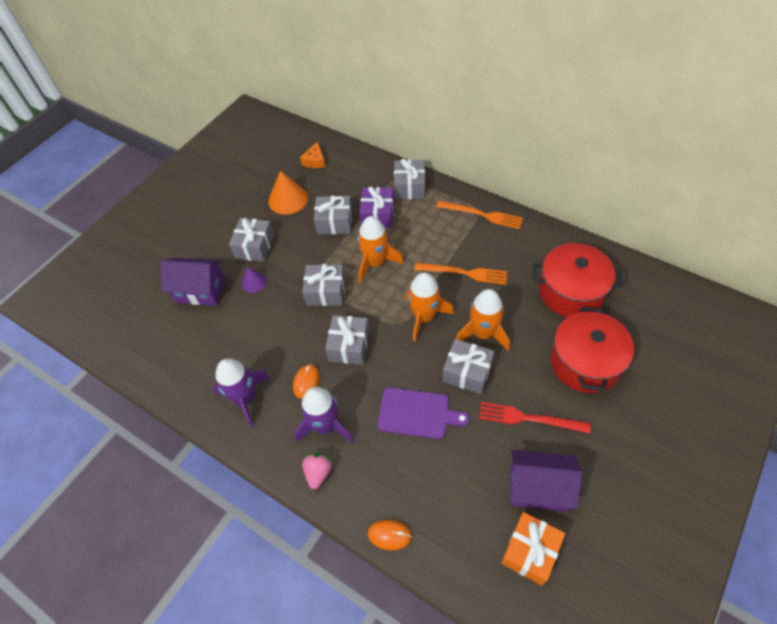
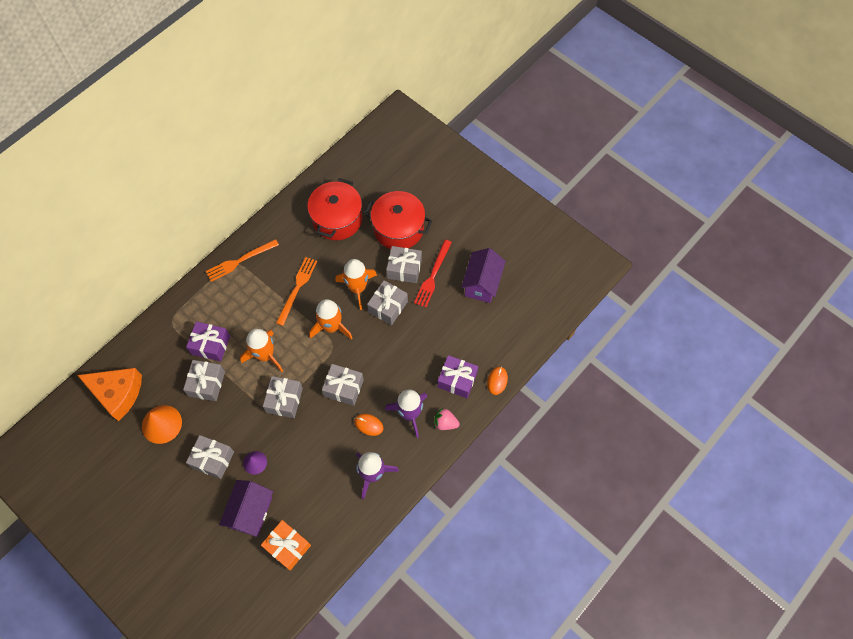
camera: 85 degrees left, 10 degrees up
orange cheese [300,142,325,168] -> orange cheese [77,368,142,421], size x2.04
purple cutting board [377,387,470,439] -> none
grey gift [394,159,425,199] -> grey gift moved to [386,246,422,283]
orange fork [436,201,523,229] -> orange fork turned 150 degrees counterclockwise [206,239,279,282]
orange gift [501,512,565,586] -> orange gift moved to [261,520,311,570]
none -> purple gift [437,355,478,398]

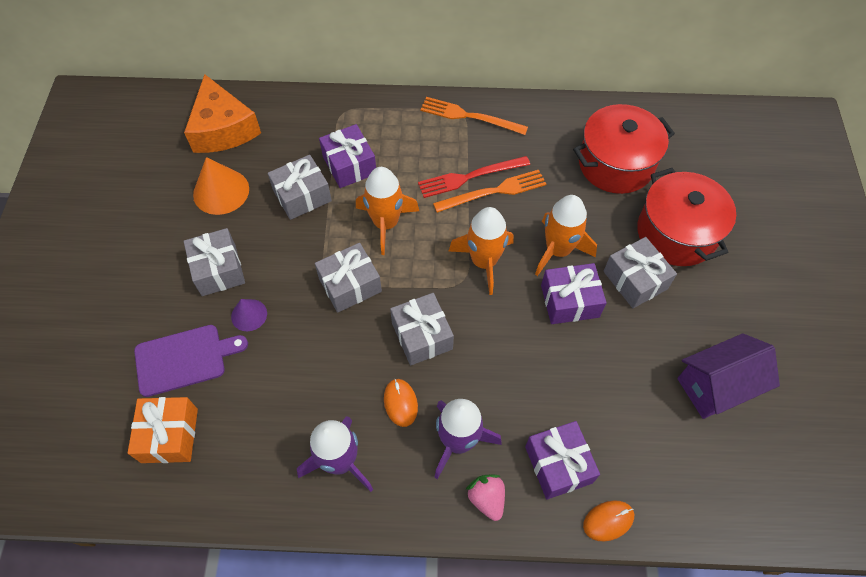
camera: 50 degrees right, 5 degrees down
purple house [219,480,273,537] -> purple cutting board [134,325,248,397]
grey gift [367,280,408,325] -> purple gift [541,263,607,324]
red fork [414,240,452,308] -> red fork moved to [418,156,530,198]

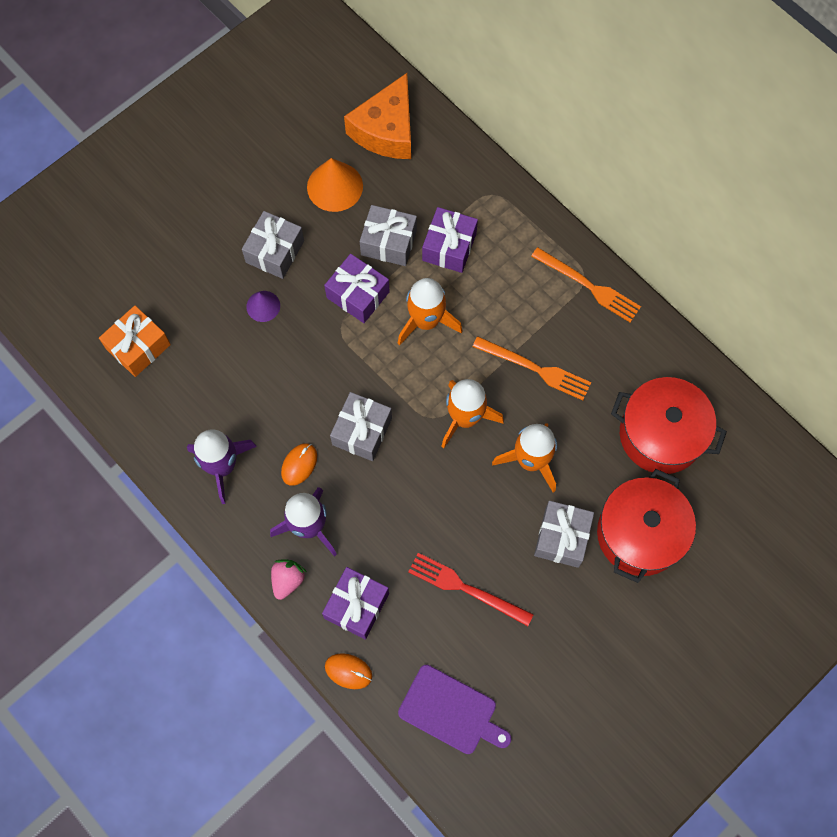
camera: 45 degrees right, 10 degrees up
purple cutting board [134,325,248,397] -> purple cutting board moved to [398,665,511,754]
grey gift [315,243,382,313] -> none
red fork [418,156,530,198] -> red fork moved to [408,553,534,626]
orange fork [420,97,528,135] -> orange fork turned 150 degrees clockwise [531,247,641,322]
purple gift [541,263,607,324] -> purple gift moved to [324,254,390,323]
purple house [677,333,780,419] -> none

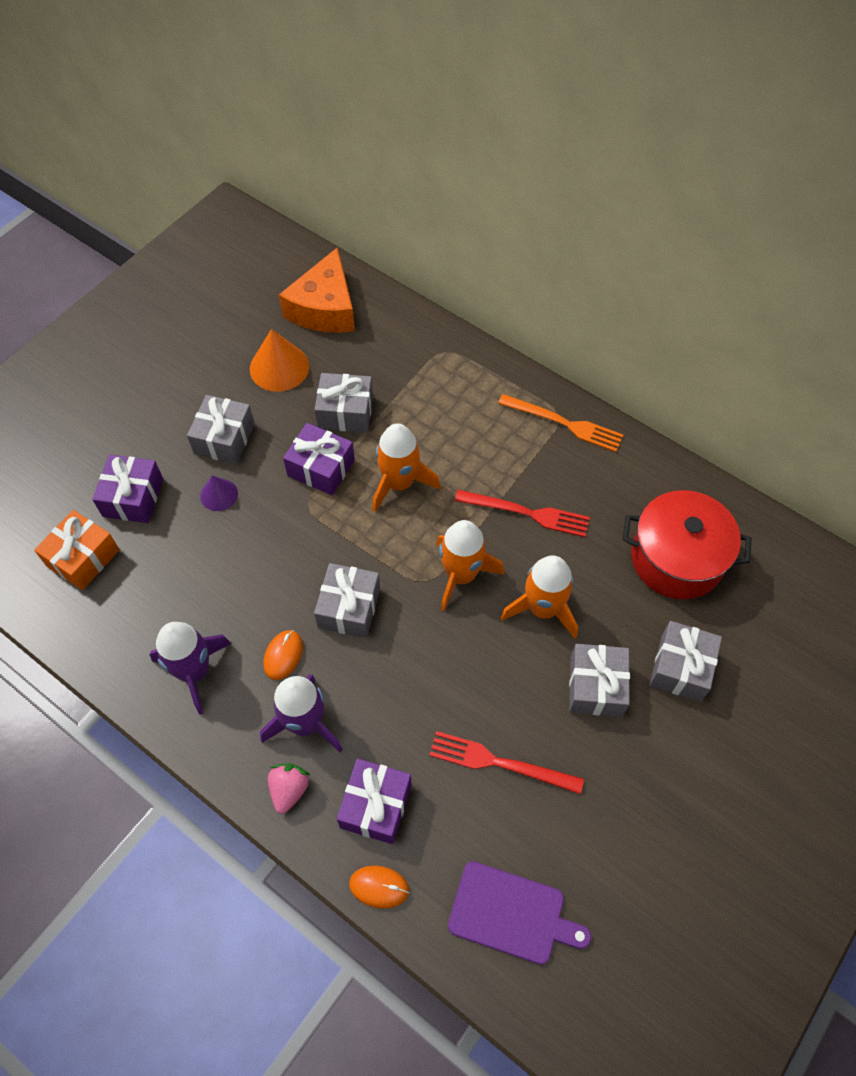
camera: 10 degrees left, 10 degrees down
purple gift [422,207,478,273] -> purple gift moved to [92,455,163,523]
orange fork [472,336,591,400] -> red fork [455,490,590,537]
red pot [597,469,696,583] -> grey gift [650,621,722,702]

